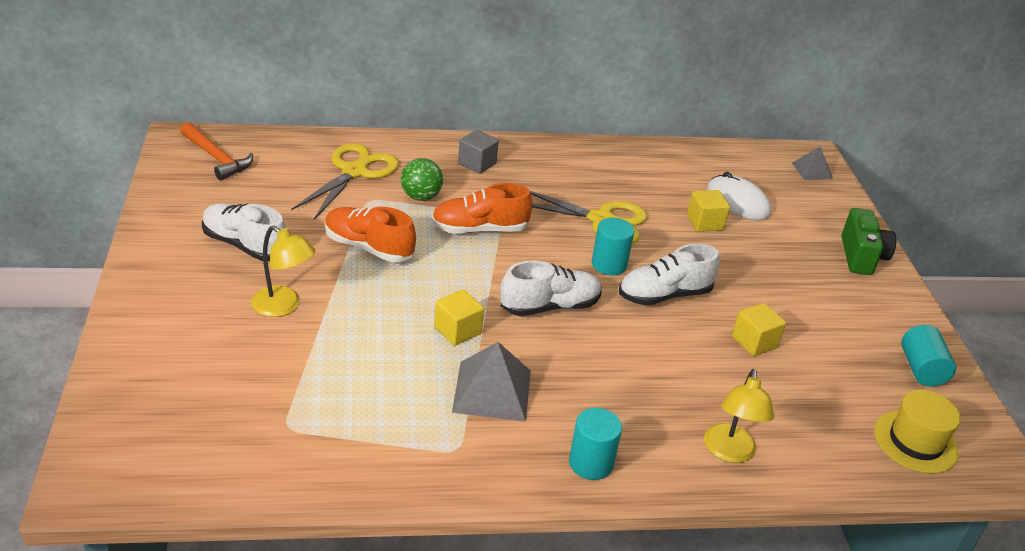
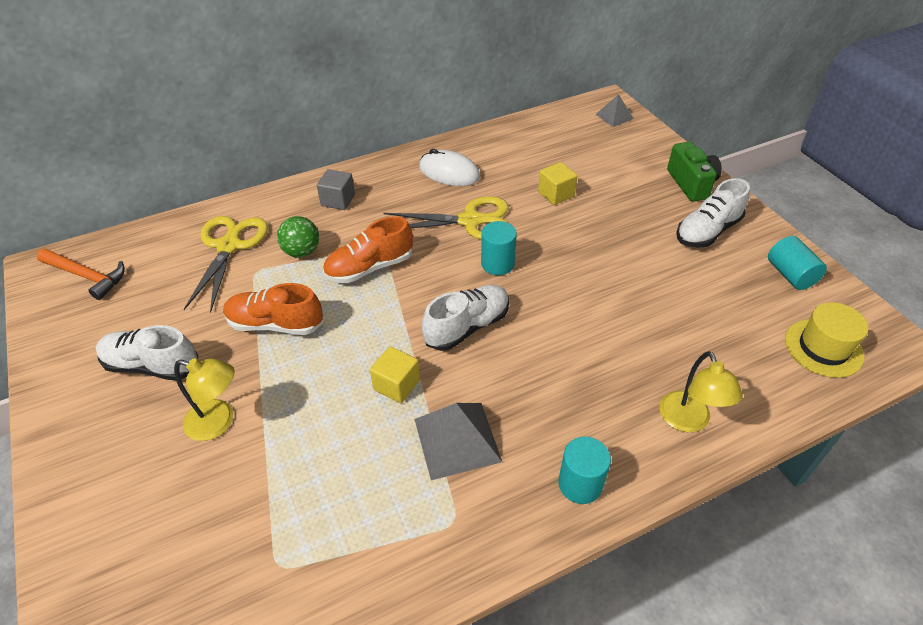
camera: 15 degrees left, 10 degrees up
white shoe [619,244,720,305] -> white shoe moved to [676,178,750,248]
white mouse [707,172,771,220] -> white mouse moved to [419,149,480,186]
yellow cube [732,303,786,356] -> none

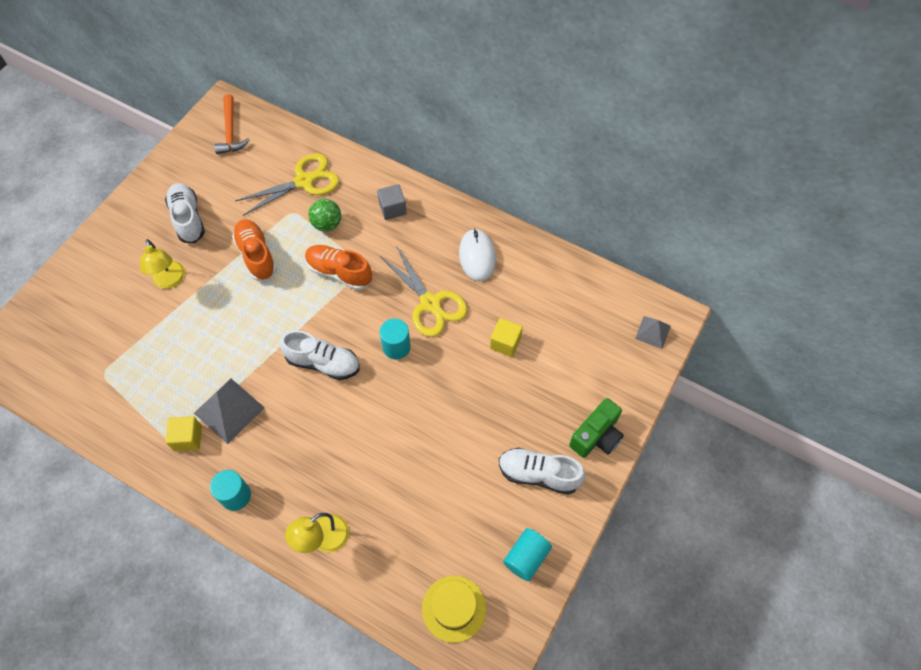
camera: 55 degrees right, 15 degrees up
yellow cube [370,346,420,403] -> yellow cube moved to [165,416,202,451]

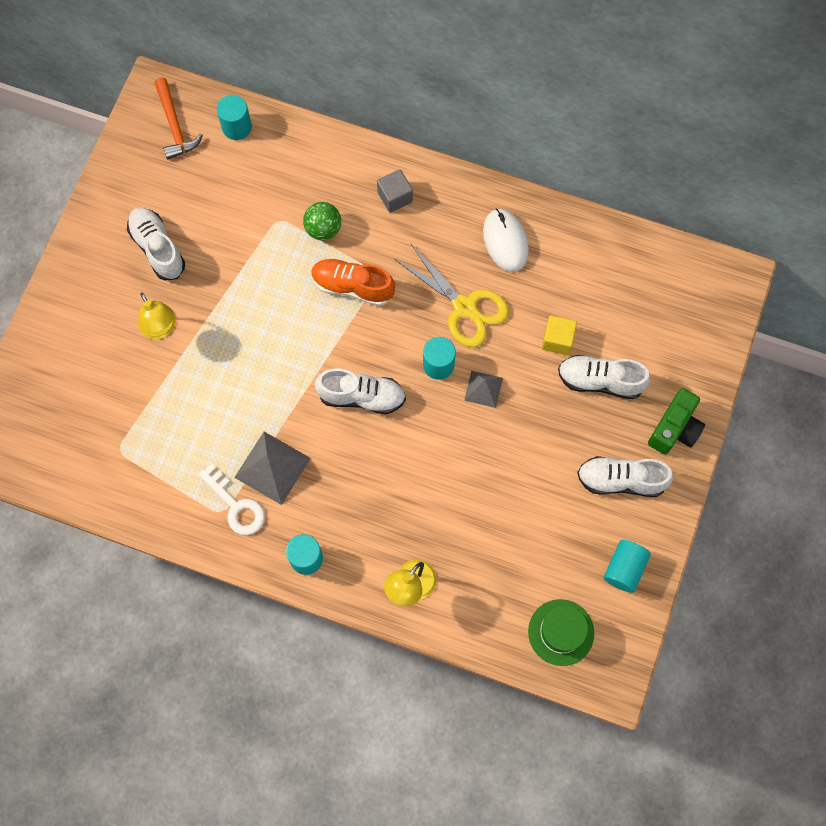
camera: 10 degrees left, 10 degrees up
yellow cube [165,416,202,451] -> white key [198,464,265,535]
orange shoe [232,219,277,281] -> none
yellow scissors [235,153,339,216] -> none
yellow hat [422,576,486,643] -> green hat [528,599,594,666]
grey pyramid [635,316,671,349] -> grey pyramid moved to [464,371,503,408]
none -> turquoise cylinder [217,95,252,140]
none -> white shoe [558,355,651,399]

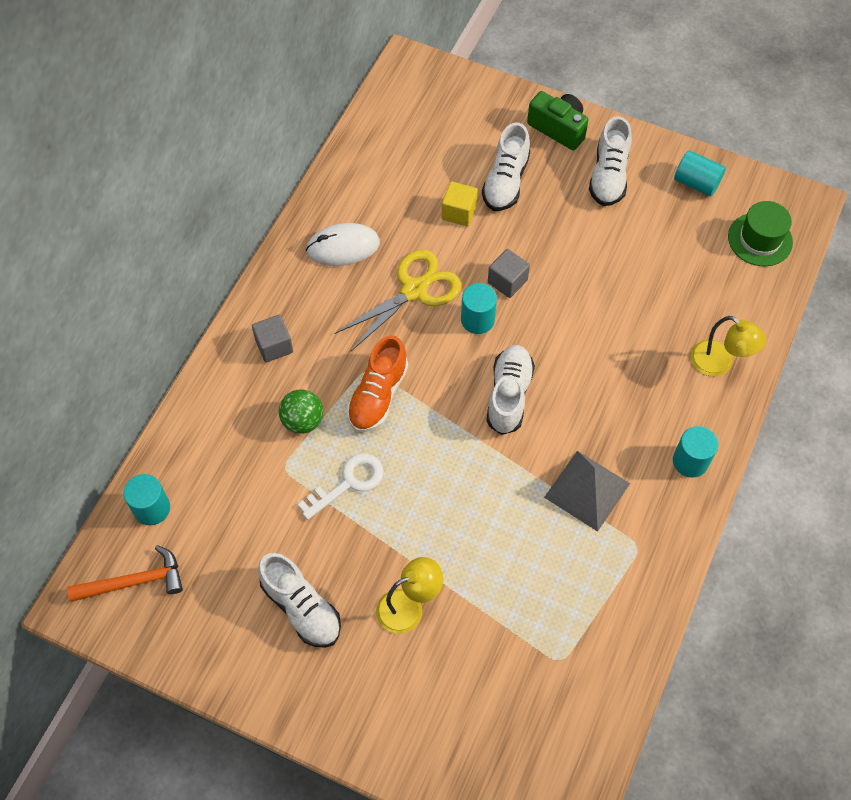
camera: 85 degrees left, 10 degrees down
white shoe [127,207,185,280] -> white shoe turned 105 degrees counterclockwise [258,553,341,648]
white key [198,464,265,535] -> white key moved to [297,453,384,520]
grey pyramid [464,371,503,408] -> grey cube [488,249,530,298]

